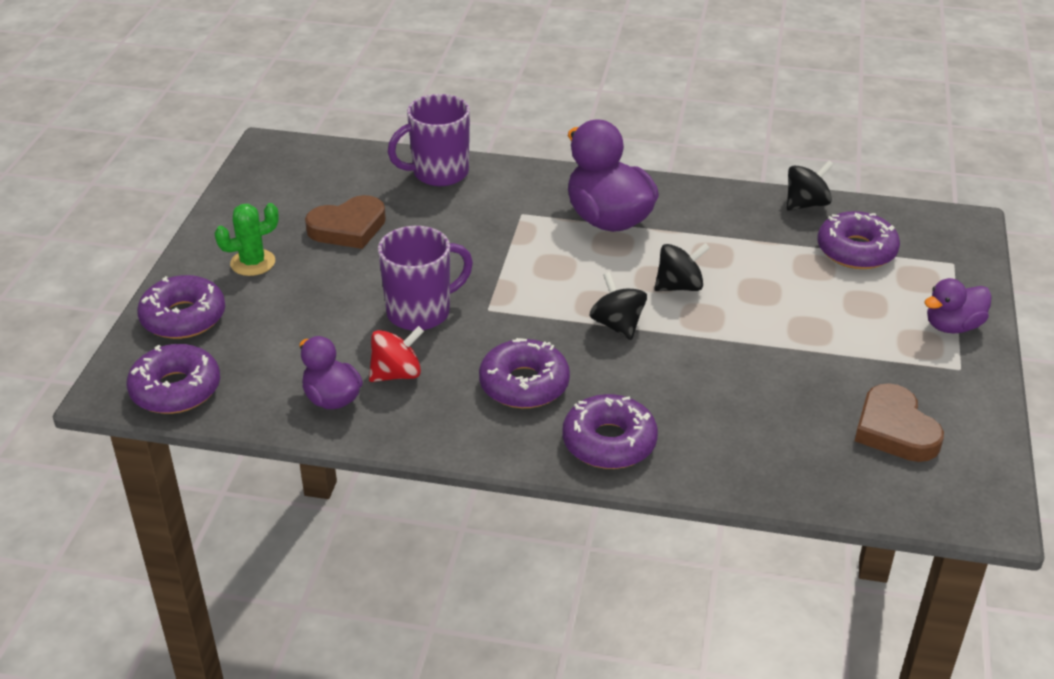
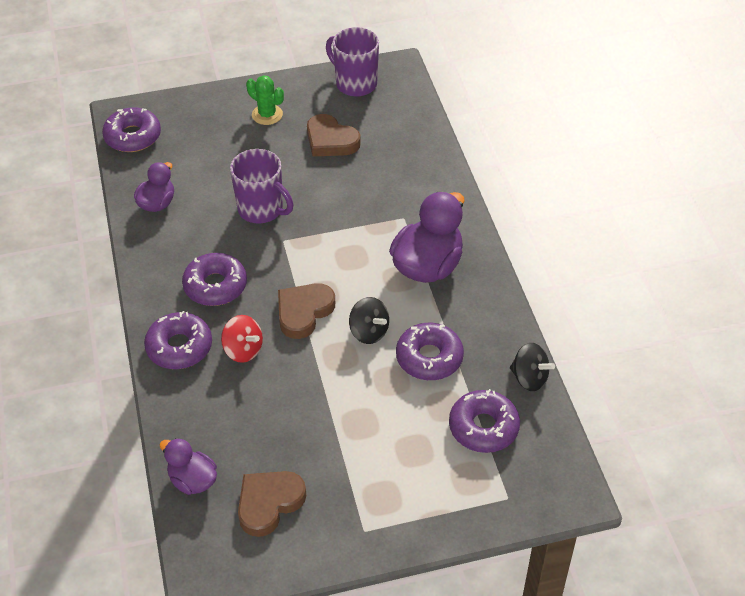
camera: 65 degrees right, 10 degrees up
purple donut [137,275,225,339] -> purple donut moved to [396,323,464,380]
red spinning top [369,326,424,382] -> red spinning top moved to [221,315,263,363]
purple mug [388,94,470,186] -> purple mug moved to [326,27,379,97]
black spinning top [590,272,647,340] -> brown heart [278,283,335,339]
purple duck [924,278,992,334] -> purple duck moved to [159,438,217,495]

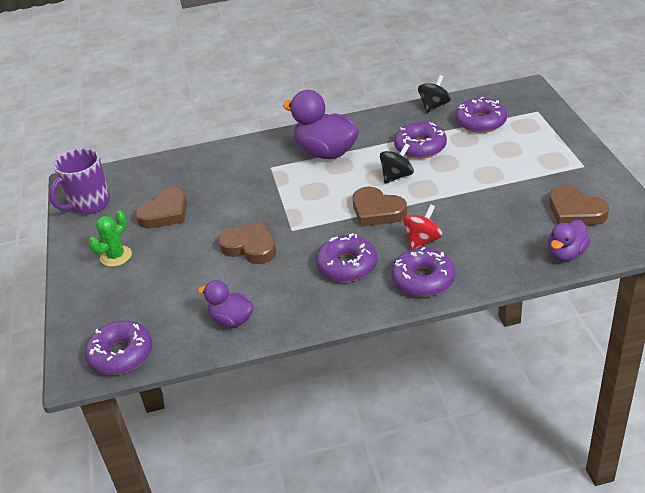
camera: 85 degrees left, 10 degrees down
purple mug [230,149,294,224] -> brown heart [219,221,277,264]

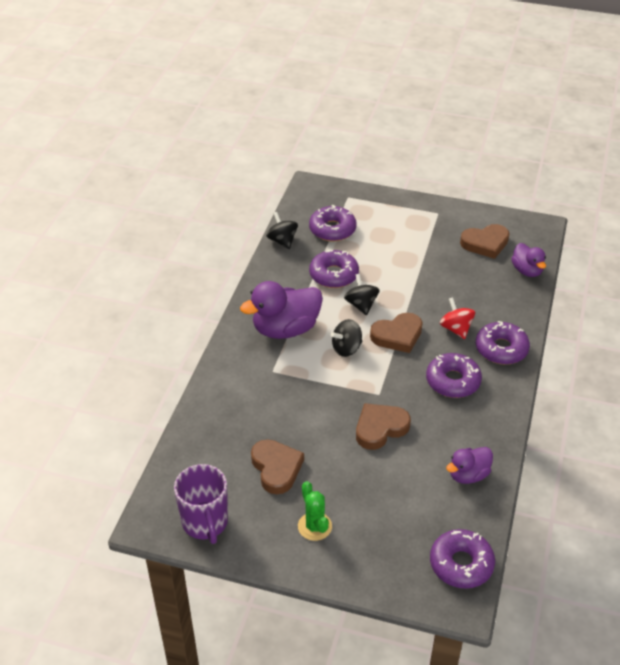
camera: 65 degrees left, 5 degrees up
none -> black spinning top [331,319,362,357]

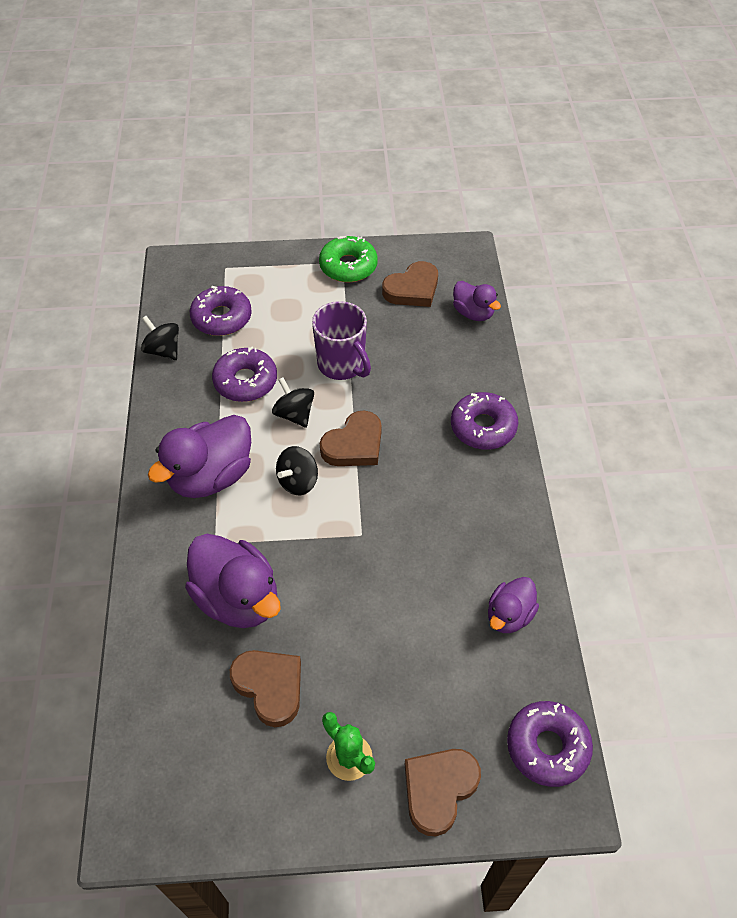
camera: 20 degrees left, 10 degrees up
purple mug [174,464,228,544] -> purple mug moved to [312,301,371,380]
brown heart [356,403,411,450] -> brown heart moved to [405,749,481,836]
purple donut [426,353,482,398] -> none
red spinning top [440,297,475,339] -> none
none -> purple duck [185,534,281,628]
none -> green donut [319,236,378,282]

